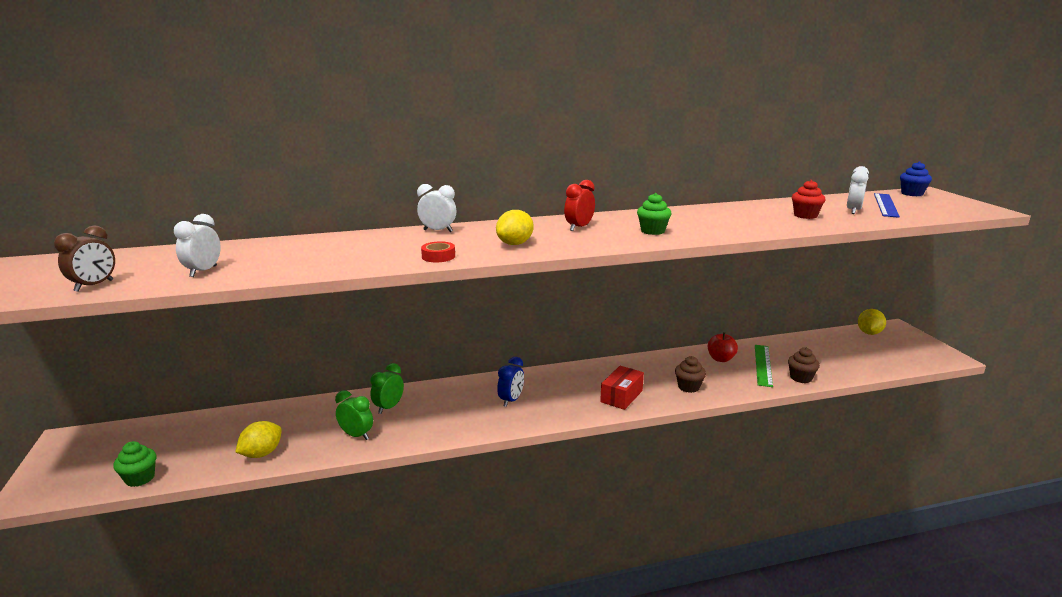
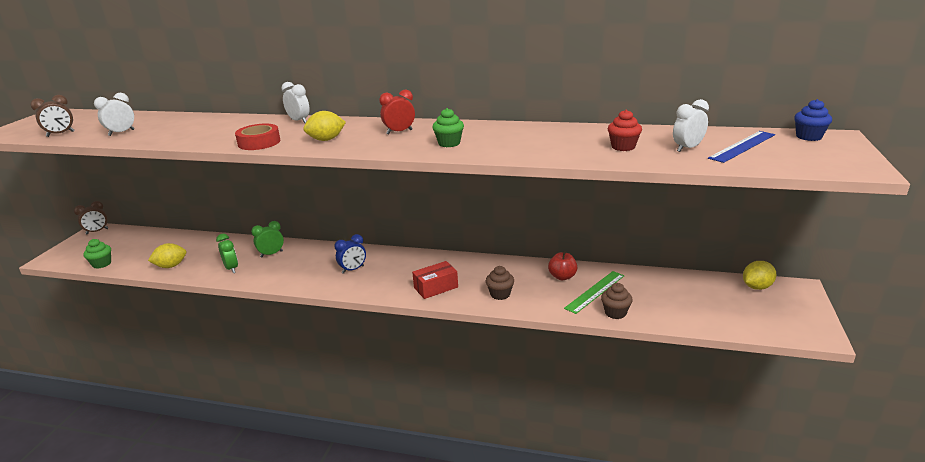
camera: 30 degrees right, 5 degrees up
red tape [421,241,455,262] -> red tape [235,124,281,150], size x1.56
none -> brown clock [74,201,108,235]

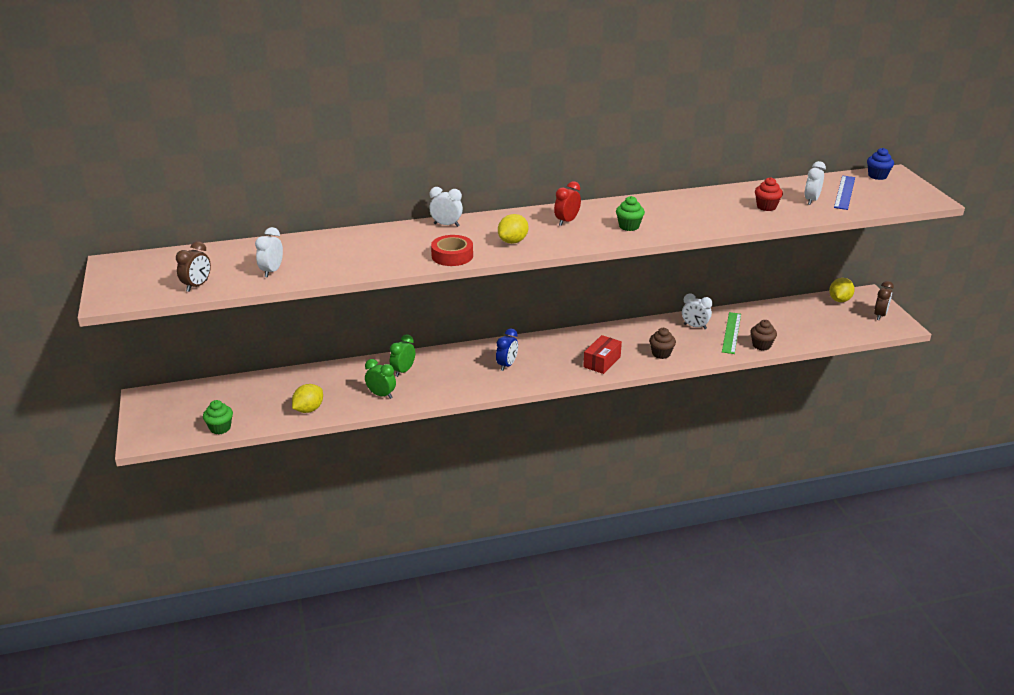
camera: 30 degrees left, 5 degrees up
brown clock [74,201,108,235] -> brown clock moved to [874,281,894,320]
red apple [548,251,577,280] -> white clock [682,294,713,329]

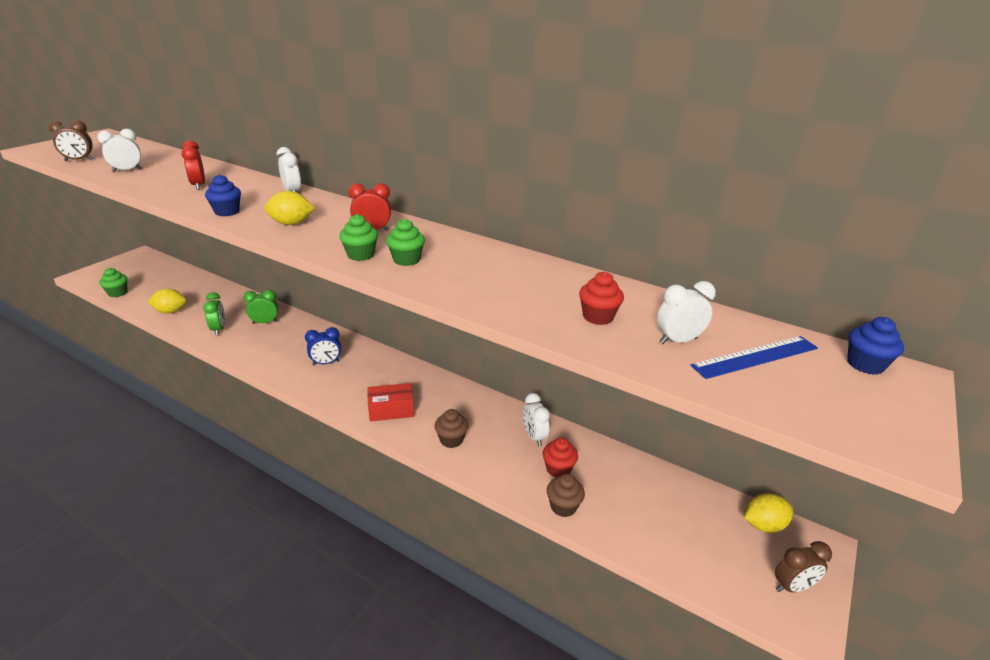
camera: 45 degrees right, 0 degrees up
red tape [431,235,473,266] -> blue cupcake [205,174,241,216]
green ruler [722,312,741,354] -> red cupcake [543,438,578,478]
none -> red clock [181,141,205,190]
none -> green cupcake [339,214,378,261]

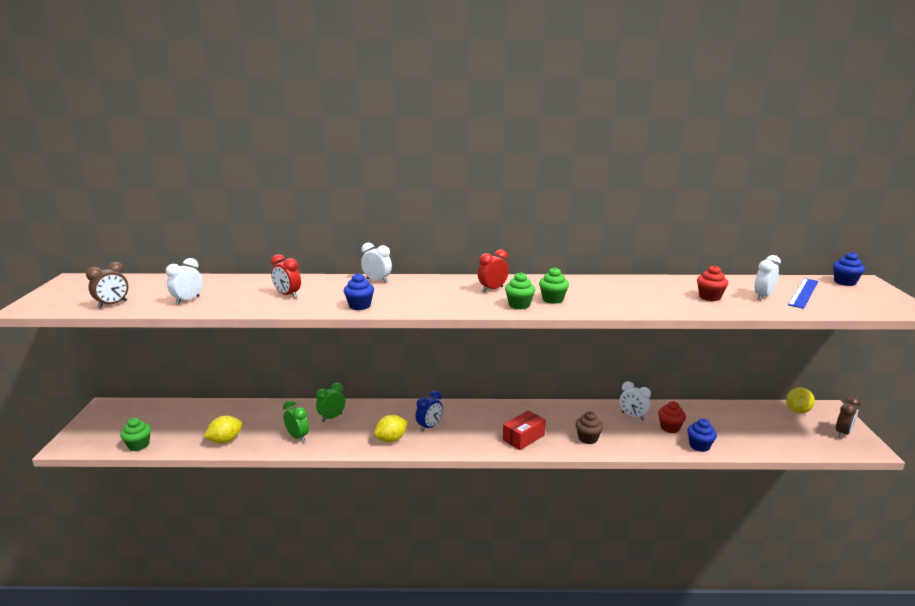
camera: 30 degrees left, 10 degrees down
yellow lemon [264,191,315,225] -> yellow lemon moved to [374,415,408,442]
brown cupcake [547,474,585,517] -> blue cupcake [687,418,717,452]

